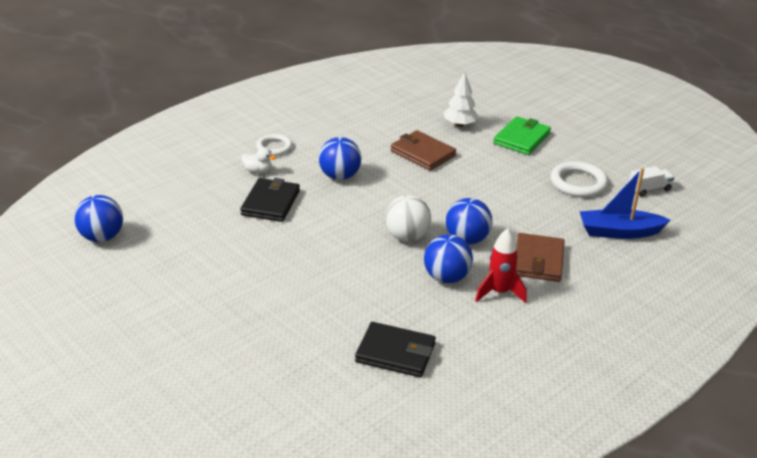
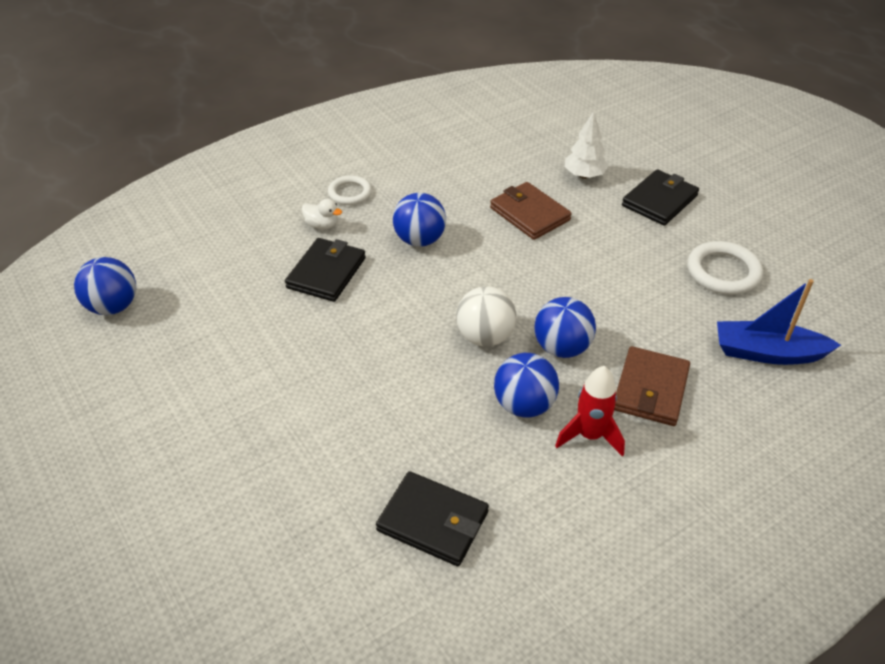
camera: 10 degrees right, 10 degrees up
green wallet [493,116,551,155] -> black wallet [622,169,699,226]
white truck [629,166,675,197] -> none

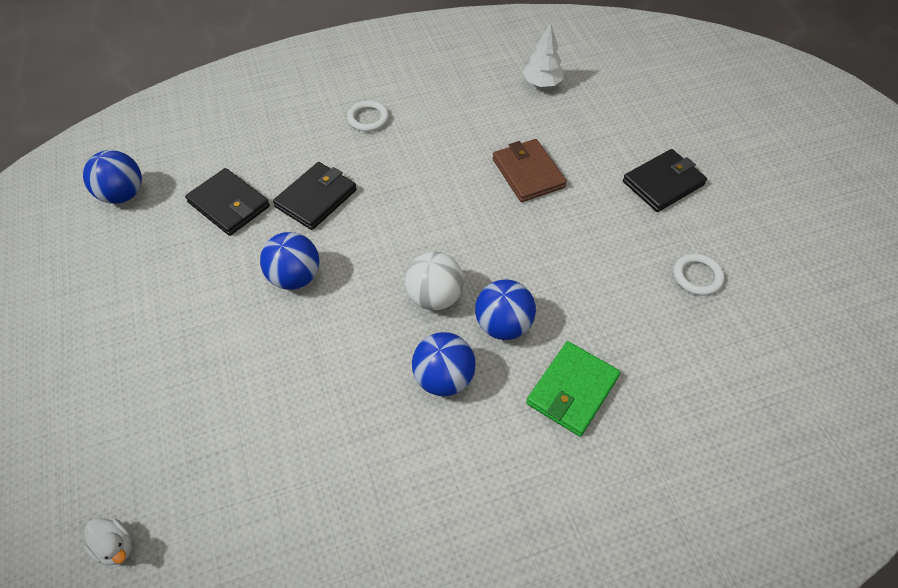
camera: 15 degrees right, 10 degrees up
white duck [302,199,342,230] -> white duck moved to [84,519,132,565]
black wallet [376,471,489,566] -> black wallet moved to [185,168,270,236]
blue ball [393,193,446,247] -> blue ball moved to [260,232,319,290]
red rocket [555,366,625,457] -> none
white tree [565,111,609,179] -> white tree moved to [523,23,564,87]
brown wallet [614,346,690,426] -> green wallet [526,341,621,437]
white ring [687,241,763,295] -> white ring [674,253,724,296], size x0.66
blue boat [717,279,841,365] -> none

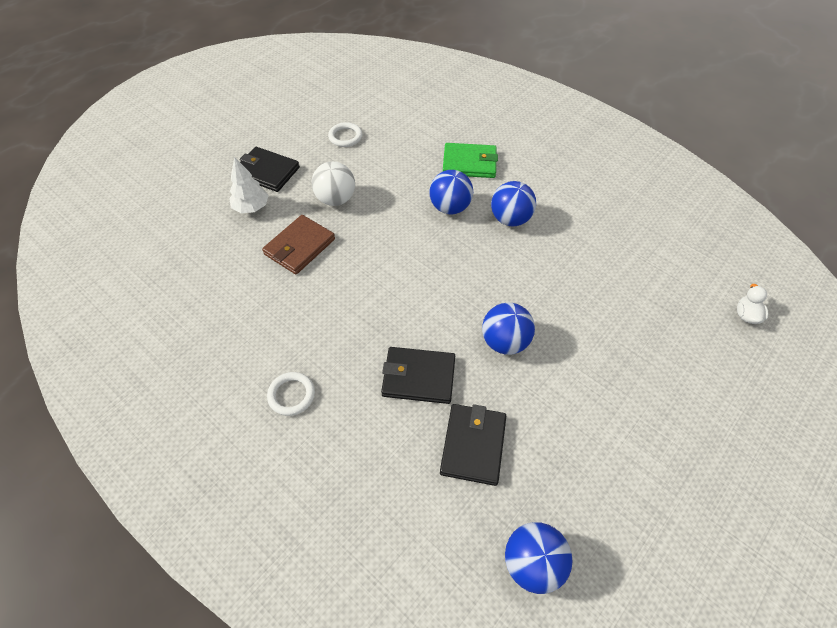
camera: 120 degrees left, 0 degrees up
white ball [405,251,464,311] -> white ball moved to [311,161,355,206]
white tree [523,23,564,87] -> white tree moved to [229,157,269,213]

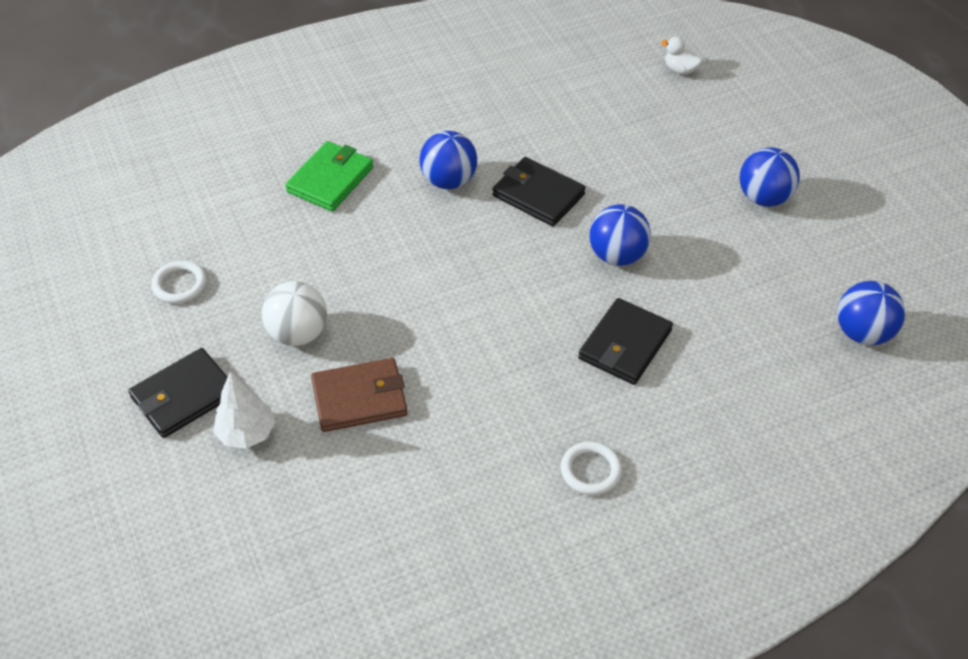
camera: 65 degrees left, 5 degrees down
brown wallet [262,215,335,275] -> brown wallet turned 75 degrees counterclockwise [311,358,408,432]
blue ball [430,170,473,214] -> blue ball moved to [740,147,800,207]
black wallet [440,404,506,486] -> black wallet moved to [492,157,586,226]

